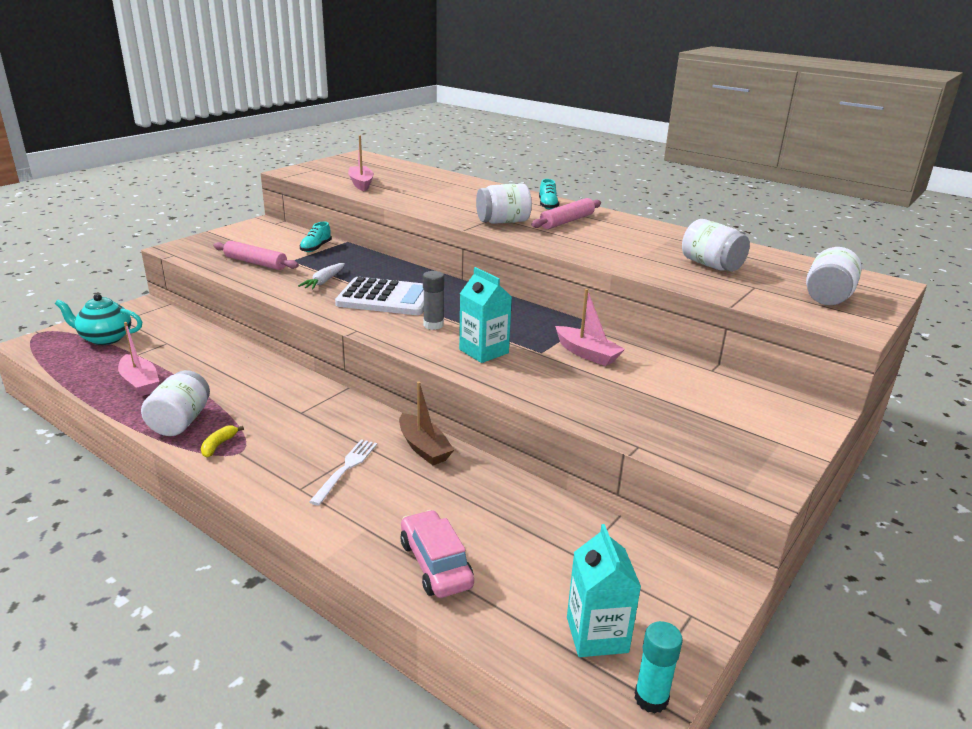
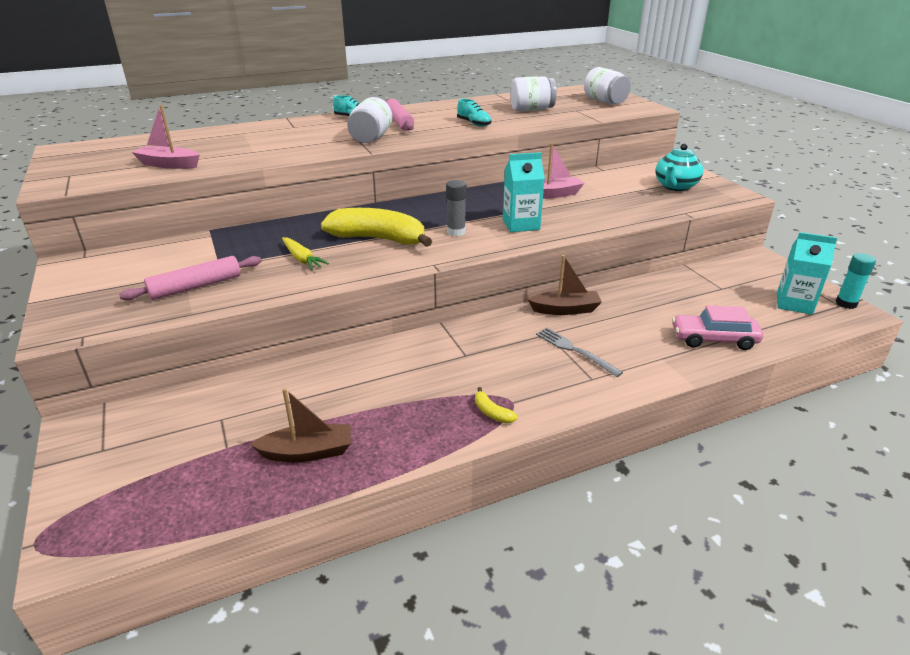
camera: 60 degrees left, 5 degrees up
turquoise teapot [55,294,142,345] -> turquoise teapot moved to [655,144,703,191]
pink boat [118,322,159,396] -> brown boat [250,388,351,462]
white jar [141,370,210,436] -> none
white carrot [298,263,345,290] -> yellow carrot [282,237,329,270]
turquoise shoe [300,222,332,252] -> turquoise shoe moved to [457,99,491,127]
white fork [309,439,377,506] -> grey fork [536,328,623,377]
white calculator [335,277,424,315] -> yellow banana [321,208,432,247]

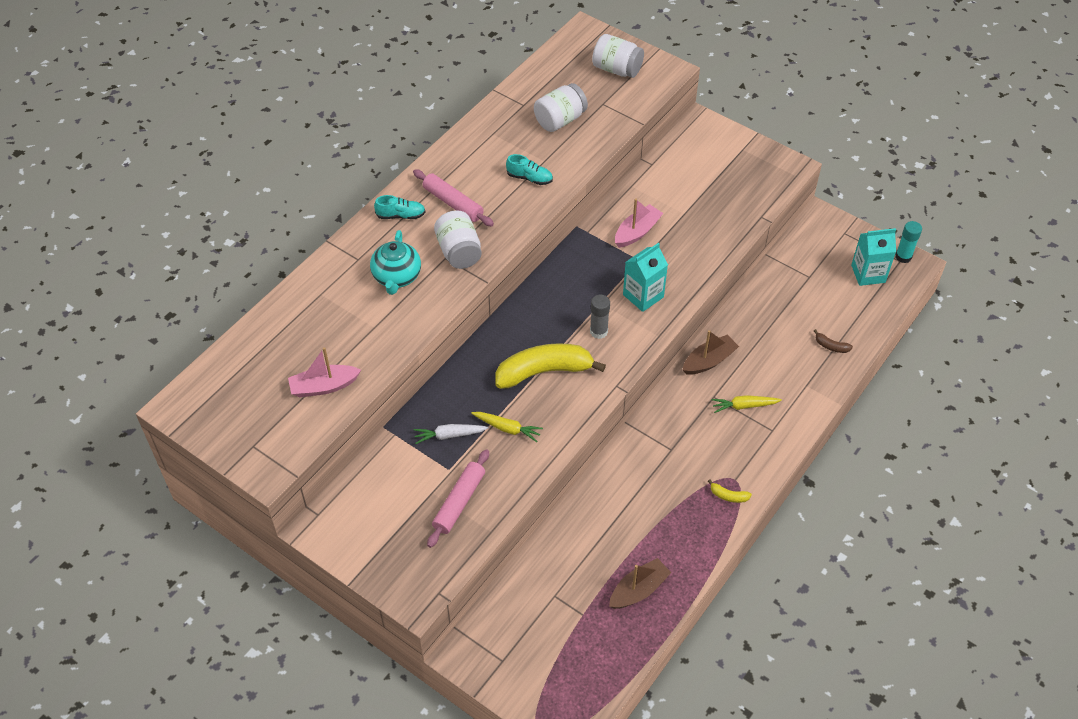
camera: 30 degrees left, 20 degrees up
grey fork [536,328,623,377] -> yellow carrot [711,395,782,413]
turquoise teapot [655,144,703,191] -> turquoise teapot moved to [370,230,421,295]
pink car [672,305,763,350] -> brown banana [814,329,853,353]
none -> white carrot [414,424,489,444]

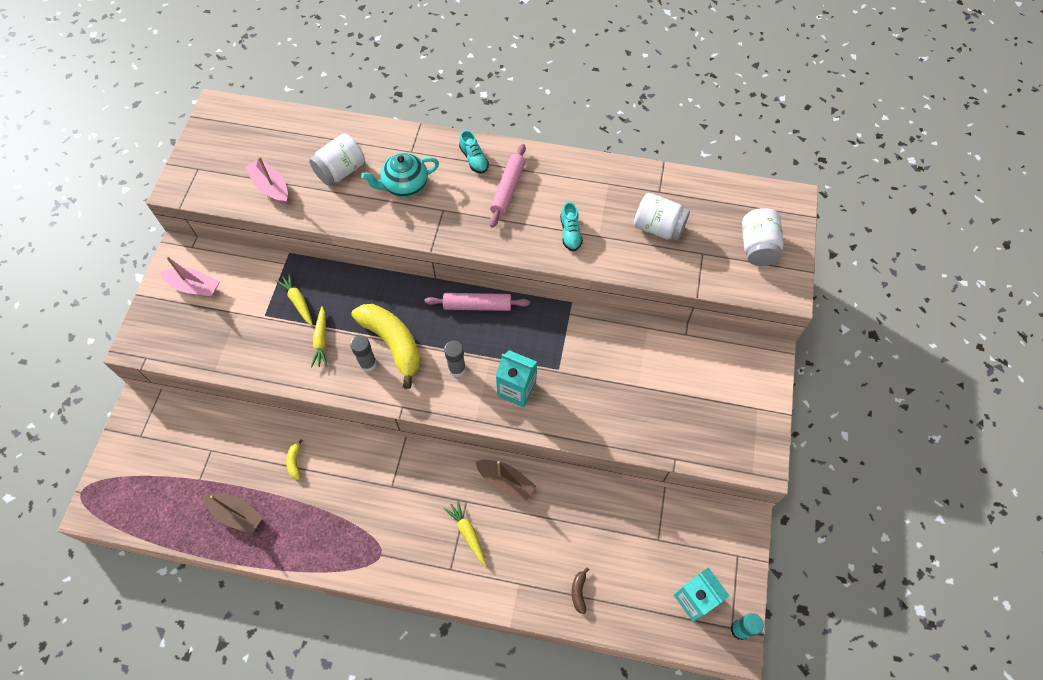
camera: 65 degrees right, 10 degrees up
white carrot [414,424,489,444] -> yellow carrot [276,273,313,325]
pink rolling pin [427,449,489,548] -> pink rolling pin moved to [424,293,530,311]
white jar [434,211,482,269] -> white jar moved to [309,134,365,186]
pink boat [615,198,663,248] -> pink boat moved to [160,256,220,298]
yellow banana [708,479,752,503] -> yellow banana moved to [286,439,303,480]
none -> grey glue stick [350,335,377,372]

